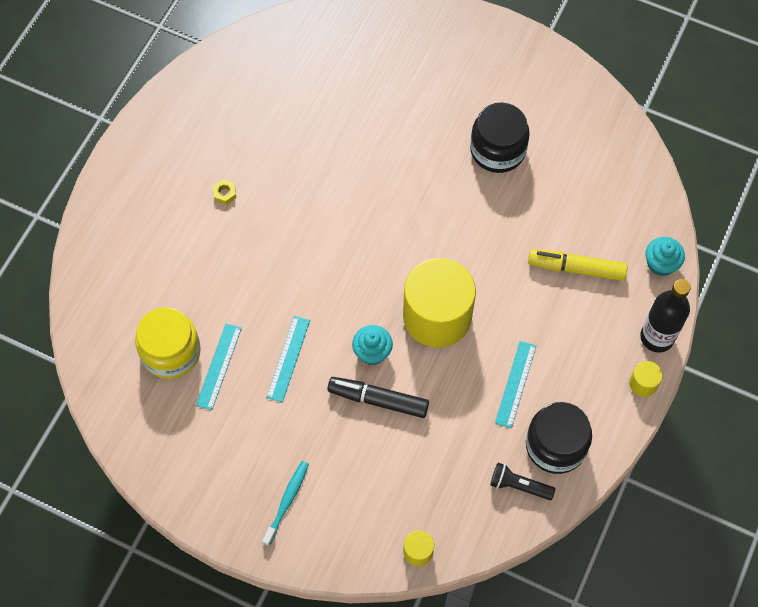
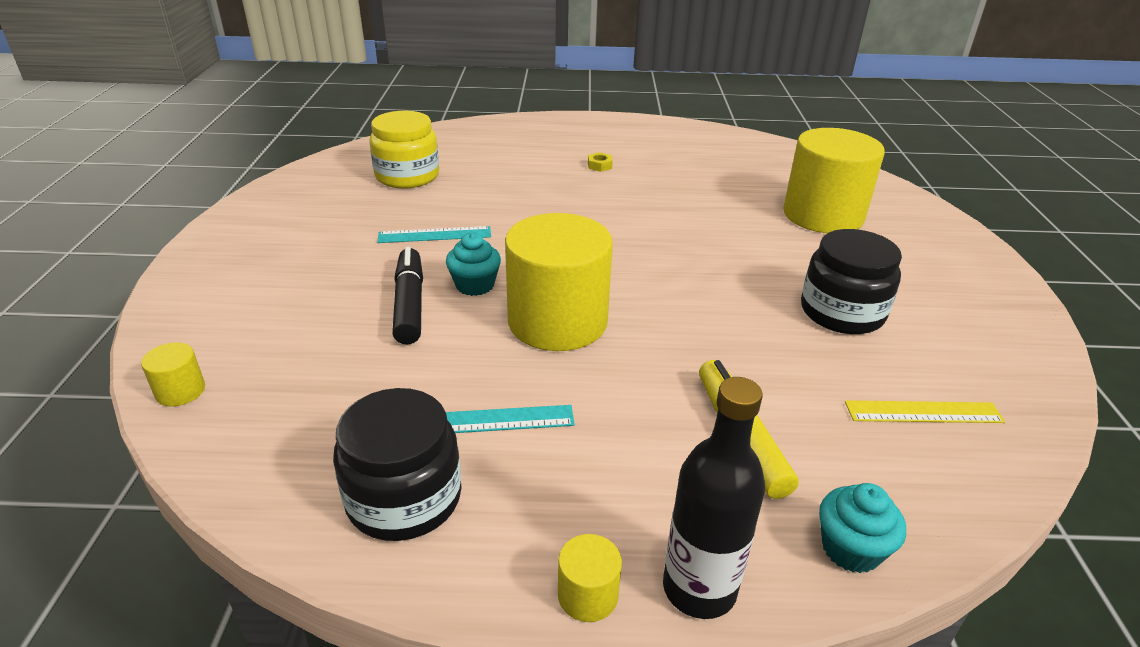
camera: 65 degrees right, 30 degrees down
turquoise ruler [196,323,242,410] -> none
turquoise toothbrush [262,461,309,546] -> none
black flashlight [490,463,555,500] -> none
none -> yellow cylinder [783,128,885,233]
none -> yellow ruler [845,400,1005,423]

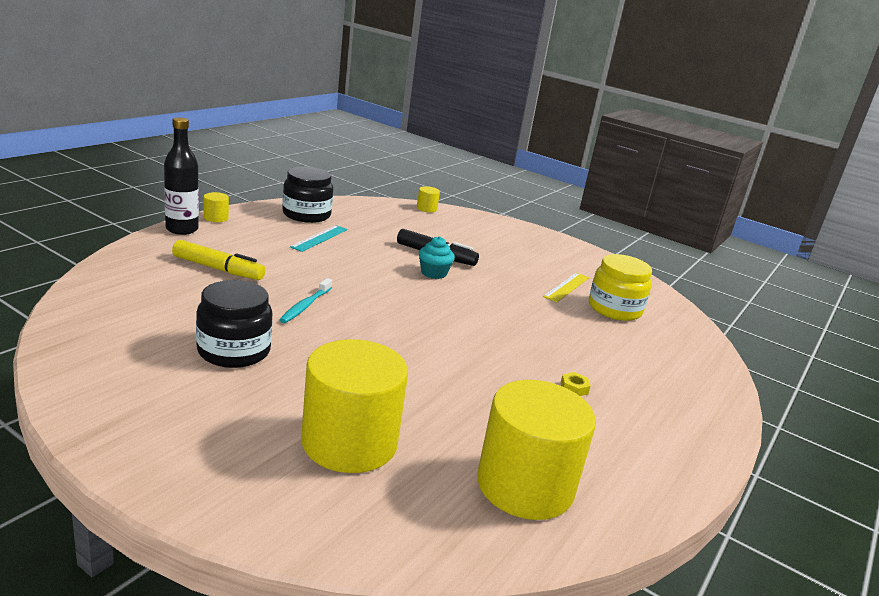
camera: 120 degrees right, 10 degrees down
turquoise ruler [377,226,491,243] -> none
yellow cylinder [505,213,613,351] -> yellow cylinder moved to [477,380,596,520]
turquoise cupcake [819,483,906,573] -> none
yellow ruler [845,400,1005,423] -> yellow ruler moved to [543,273,589,302]
none -> turquoise toothbrush [279,278,332,323]

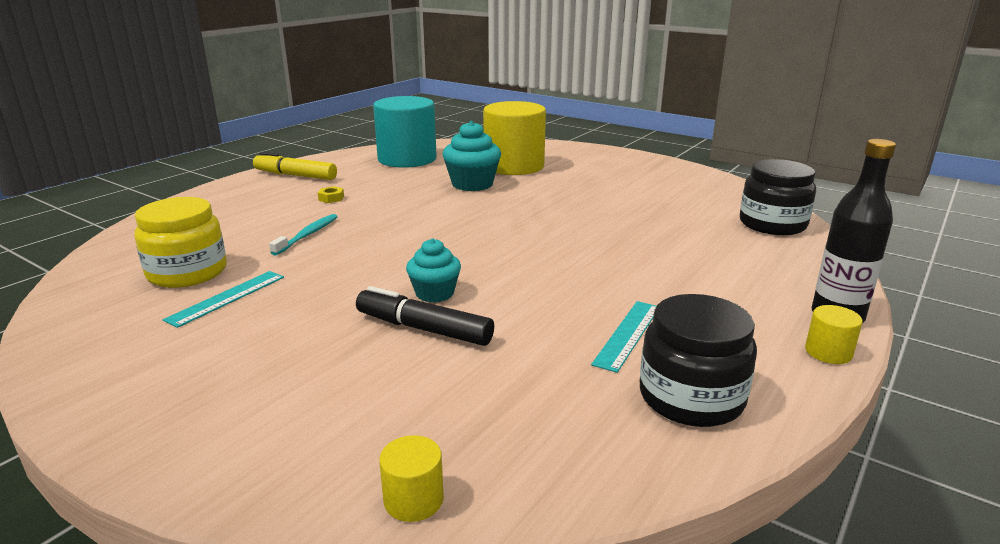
camera: 175 degrees left, 0 degrees up
yellow marker [172,240,266,280] -> yellow marker moved to [253,152,337,180]
black jar [196,280,273,368] -> black jar moved to [740,159,816,235]
turquoise toothbrush [279,278,332,323] -> turquoise toothbrush moved to [269,214,337,256]
yellow cylinder [477,380,596,520] -> turquoise cylinder [373,96,437,168]
yellow ruler [543,273,589,302] -> turquoise ruler [163,271,284,328]
none -> turquoise cupcake [443,121,501,191]

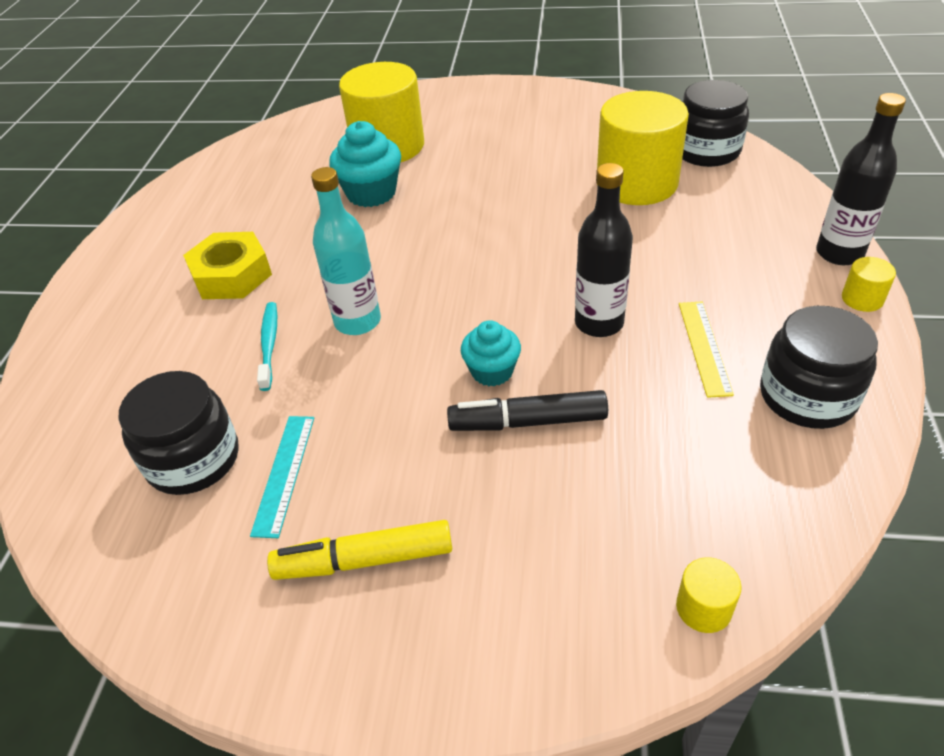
camera: 25 degrees left, 20 degrees up
yellow jar [134,197,227,288] -> black jar [118,371,239,495]
yellow marker [253,152,337,180] -> yellow marker moved to [267,520,452,580]
yellow nut [318,186,344,203] -> yellow nut [183,232,272,299], size x2.48
turquoise cylinder [373,96,437,168] -> none
turquoise ruler [591,301,656,373] -> yellow ruler [679,302,734,398]
none -> turquoise bottle [311,167,381,335]
none -> black bottle [575,163,633,337]
none -> yellow cylinder [597,91,689,205]

